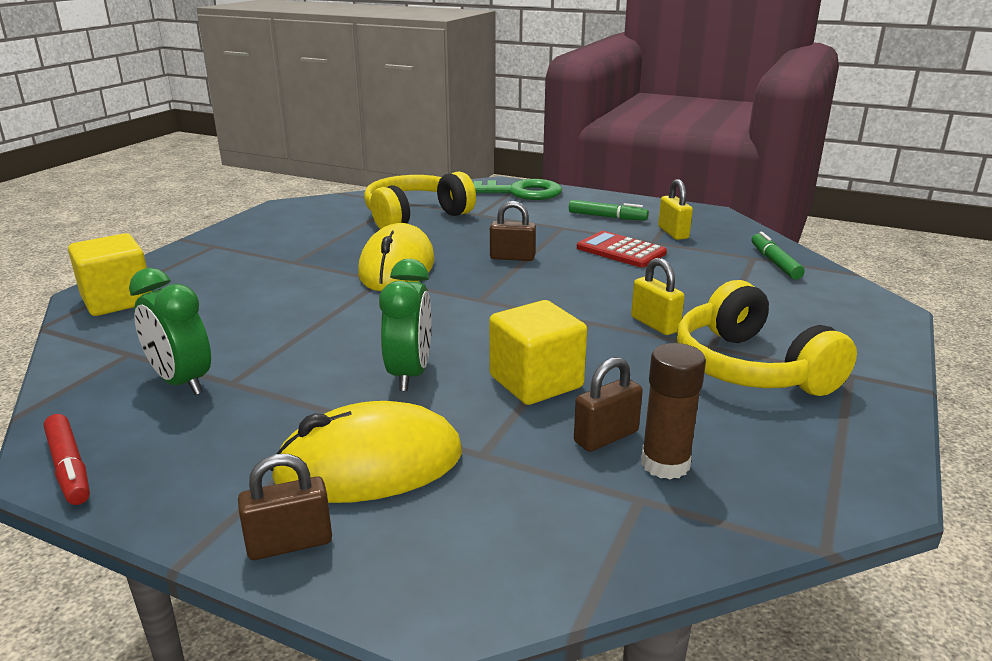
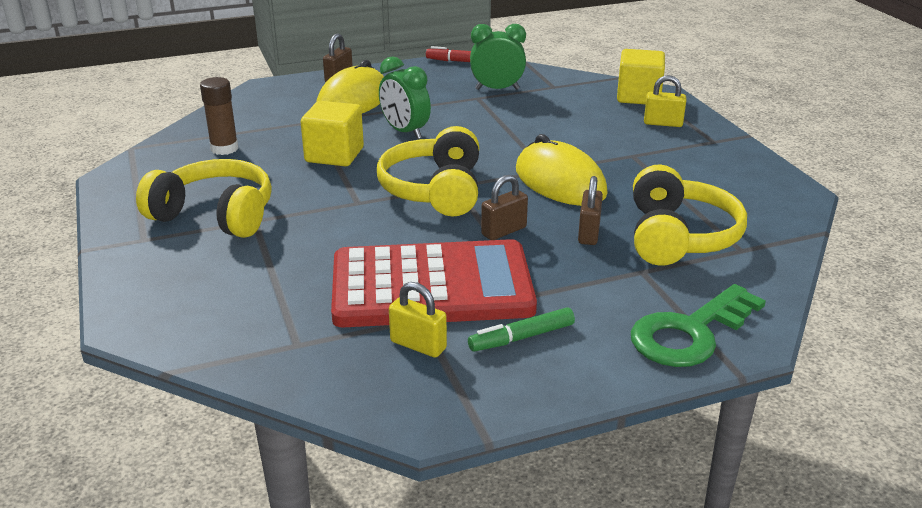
camera: 135 degrees right, 5 degrees up
brown padlock [574,357,643,452] -> brown padlock moved to [578,176,603,245]
red calculator [577,231,667,267] -> red calculator [331,239,537,327], size x2.10
yellow padlock [631,258,685,335] -> yellow padlock moved to [644,75,686,127]
green marker [752,232,805,279] -> none
none -> yellow headphones [377,126,479,216]

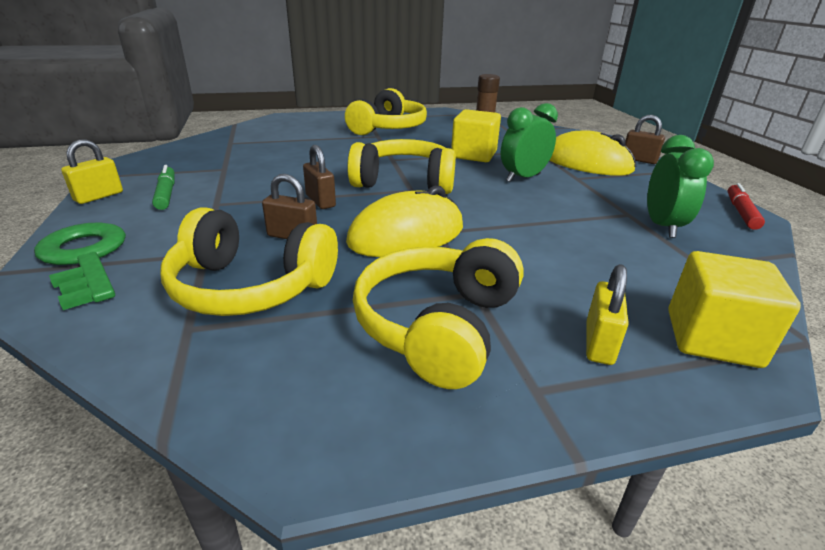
camera: 95 degrees right, 0 degrees up
red calculator [331,239,537,327] -> none
yellow padlock [389,282,447,358] -> yellow padlock moved to [61,139,123,204]
none -> yellow headphones [353,238,524,389]

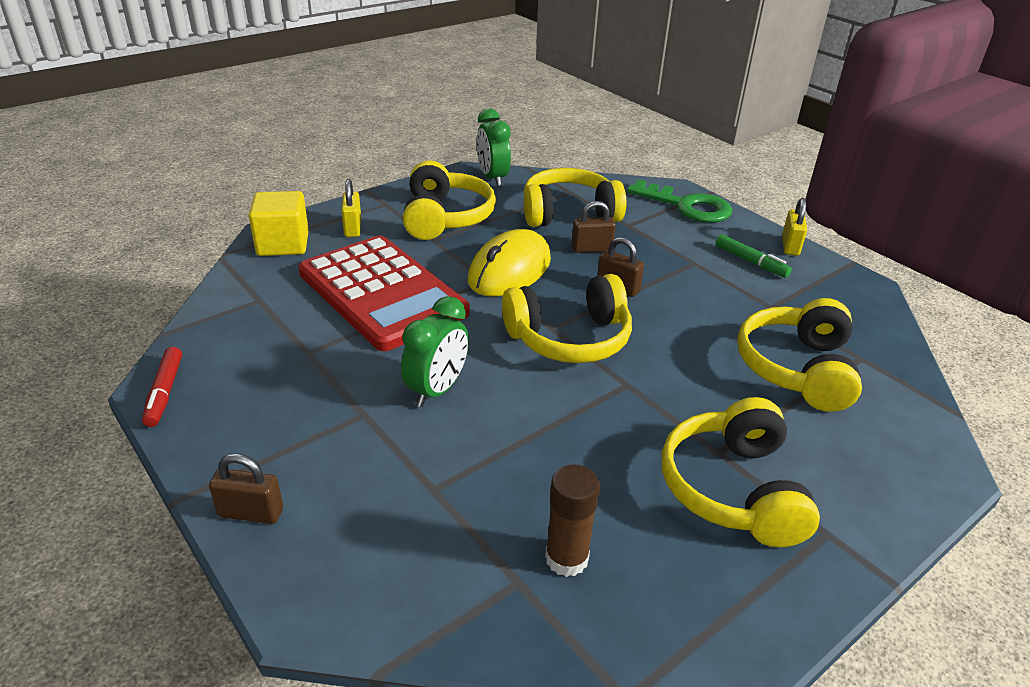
camera: 155 degrees right, 5 degrees up
yellow cube [451,109,501,162] -> none
yellow mouse [549,130,637,176] -> none
green clock [647,135,714,238] -> green clock moved to [476,108,511,187]
none -> red calculator [299,236,470,351]
none -> yellow headphones [737,298,862,412]

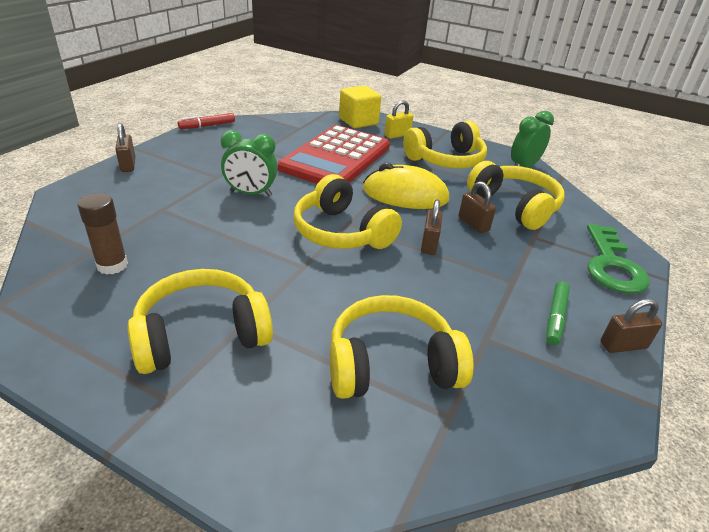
camera: 65 degrees right, 0 degrees up
yellow padlock [782,198,807,256] -> brown padlock [600,299,663,353]

